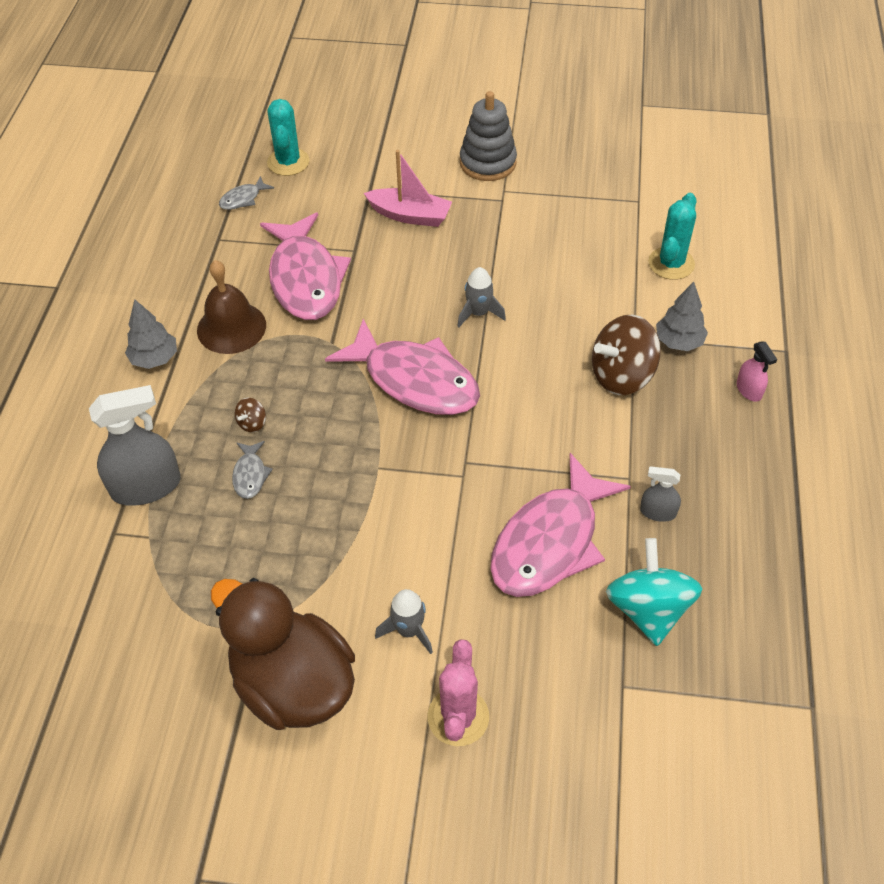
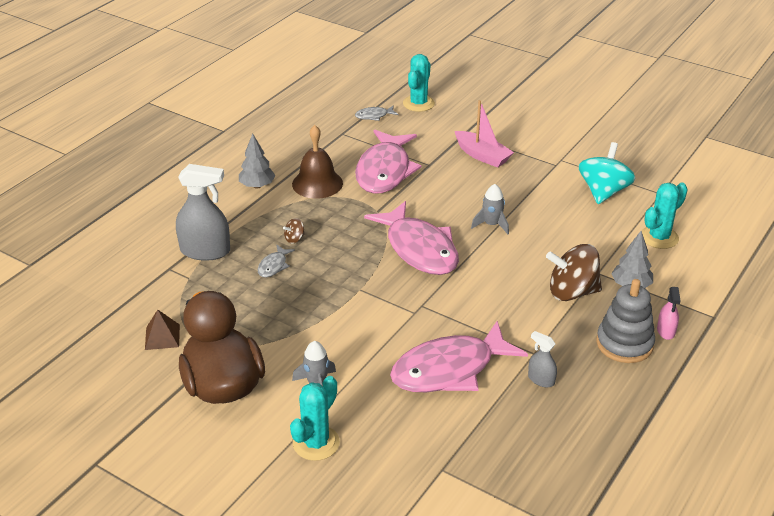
camera: 25 degrees right, 15 degrees down
pink cactus [428,639,489,746] -> turquoise cactus [290,376,340,461]
grey stacking toy [460,91,517,181] -> grey stacking toy moved to [596,279,655,363]
turquoise spinning top [606,538,703,646] -> turquoise spinning top moved to [579,142,635,204]
none -> brown pyramid [145,310,180,350]

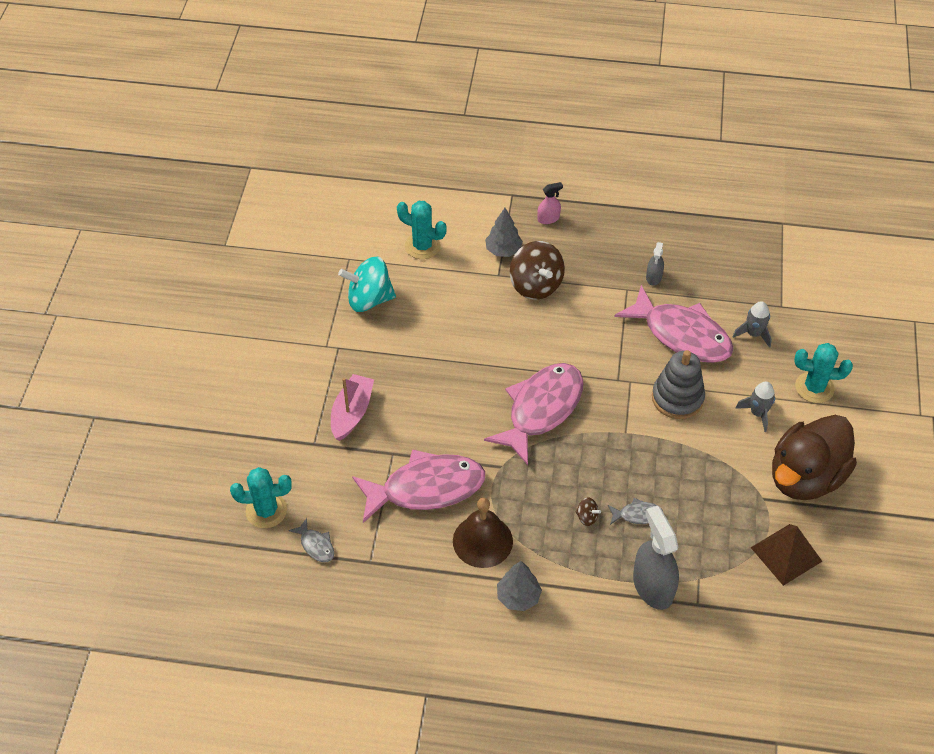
camera: 115 degrees left, 15 degrees up
brown pyramid [145,310,180,350] -> brown pyramid [750,524,822,586], size x1.51
grey rocket [471,184,509,234] -> grey rocket moved to [732,301,772,348]
grey stacking toy [596,279,655,363] -> grey stacking toy moved to [652,350,705,419]

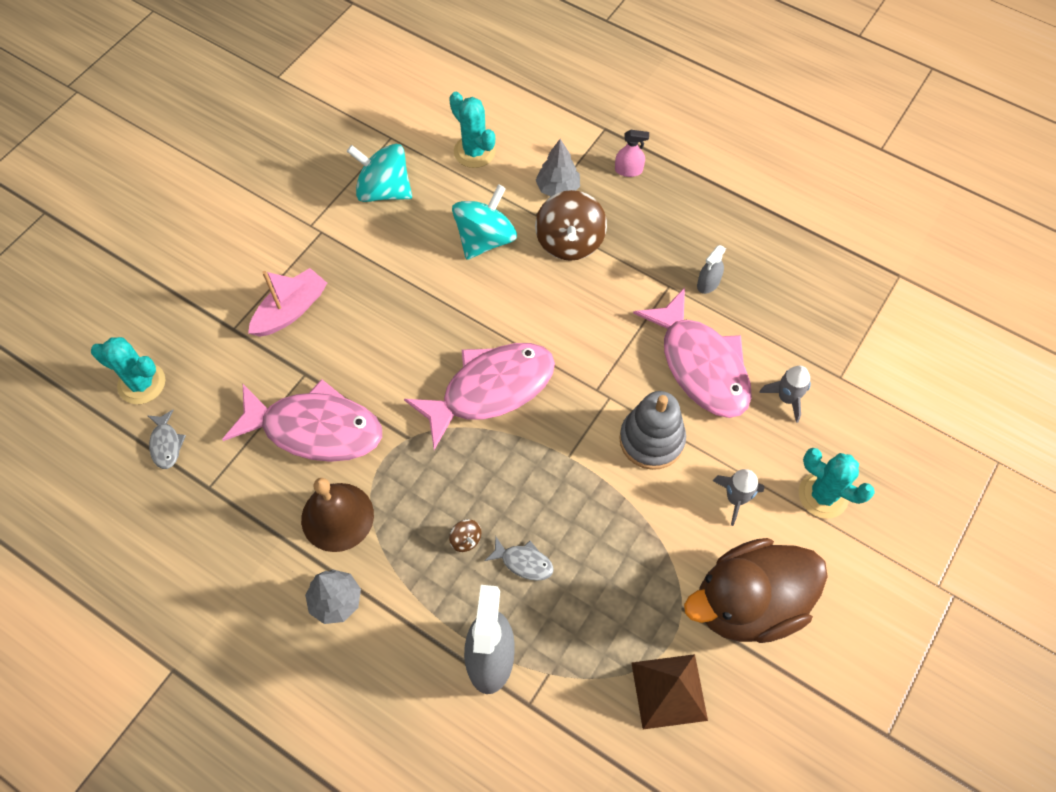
camera: 25 degrees right, 10 degrees up
none -> turquoise spinning top [452,184,517,260]

